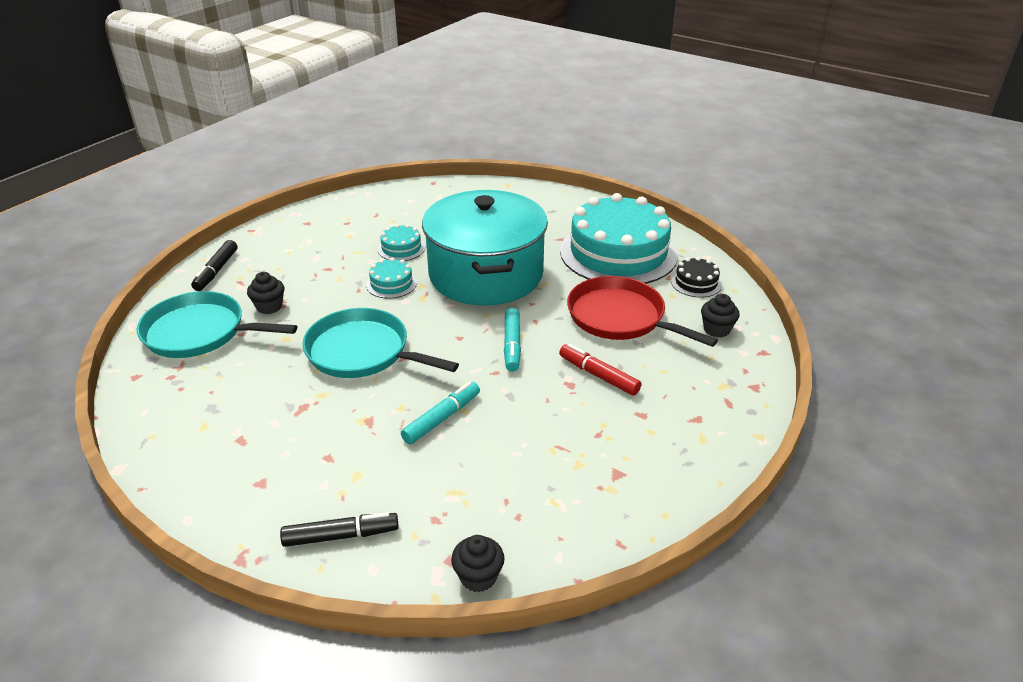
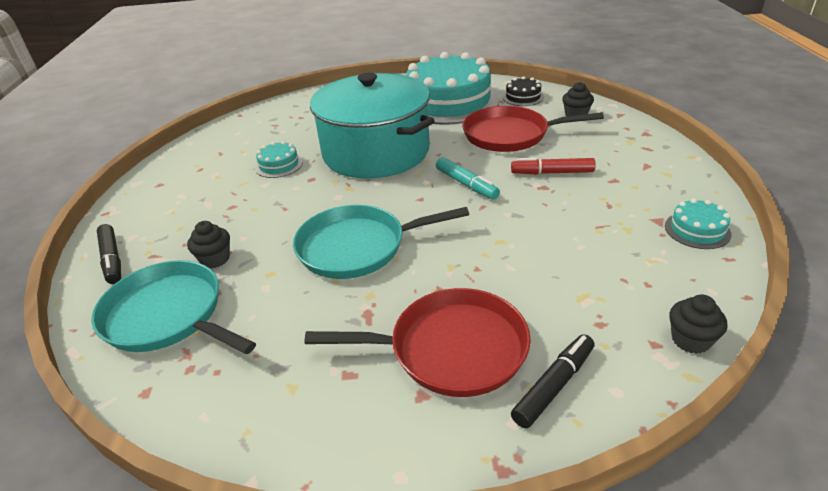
camera: 35 degrees left, 0 degrees up
turquoise pan [137,291,297,358] -> turquoise pan turned 60 degrees clockwise [91,260,256,354]
turquoise cake [366,258,417,299] -> turquoise cake moved to [665,198,732,249]
turquoise marker [401,382,480,444] -> none
none -> red pan [304,288,531,397]

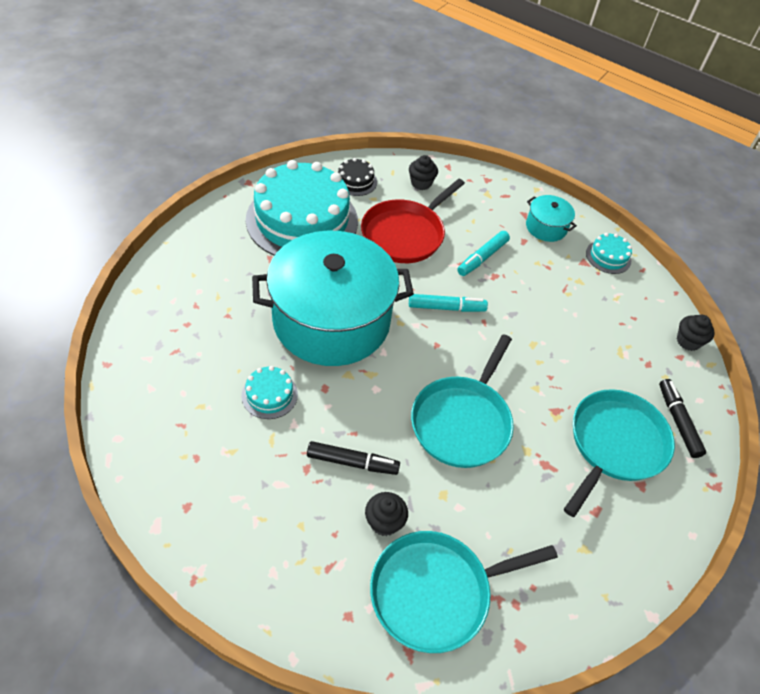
camera: 60 degrees left, 15 degrees up
black marker [97,224,121,284] -> black marker moved to [307,441,400,475]
red pan [304,288,531,397] -> turquoise pan [564,389,675,517]
red marker [511,158,596,175] -> turquoise marker [457,231,510,276]
none -> turquoise pot [526,195,577,242]

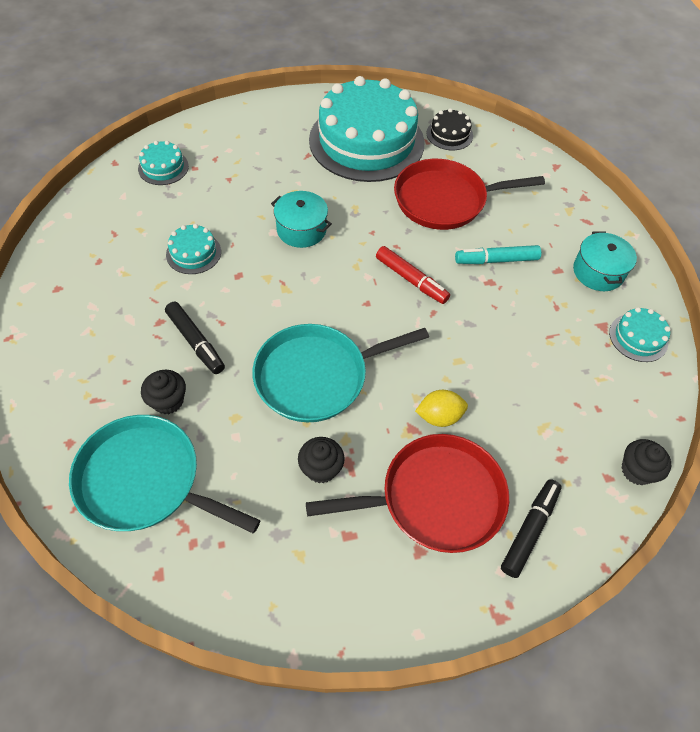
camera: 45 degrees right, 5 degrees up
turquoise pot [252,230,414,366] -> turquoise pot [271,191,332,248], size x0.41
black cupcake [409,155,438,190] -> black cupcake moved to [298,437,345,483]
turquoise marker [409,294,488,312] -> red marker [376,246,450,304]
turquoise pan [564,389,675,517] -> red pan [306,434,509,553]
none -> turquoise cake [138,141,189,185]
none -> yellow lemon [415,390,468,427]

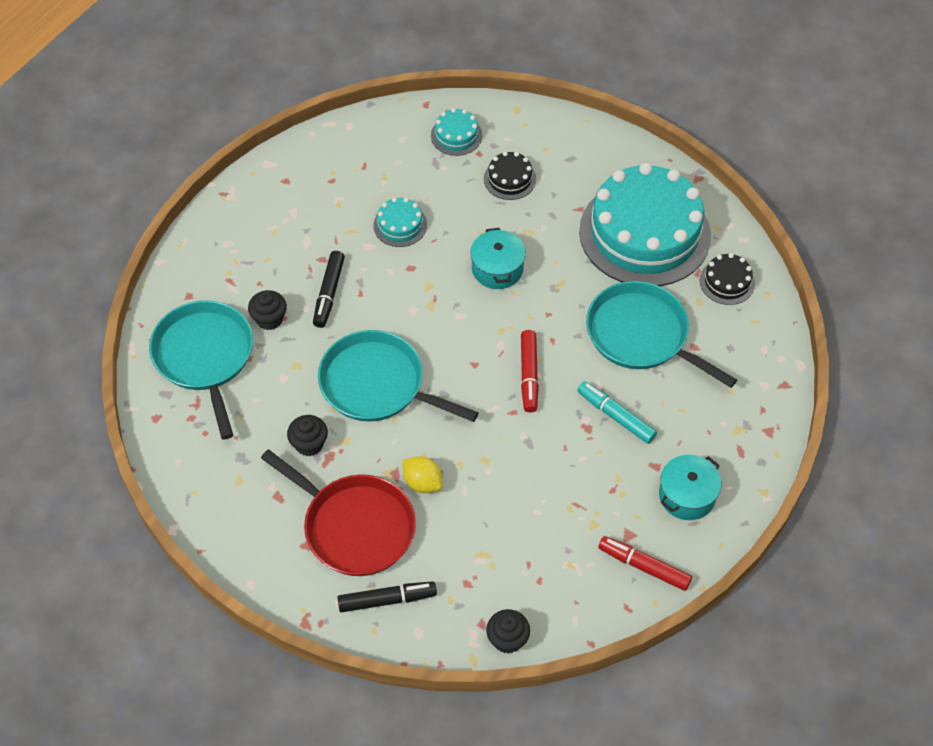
camera: 50 degrees right, 0 degrees up
red pan [394,159,545,230] -> turquoise pan [586,281,737,388]
turquoise cake [609,307,671,362] -> red marker [598,536,692,591]
none -> black cake [484,152,536,200]

